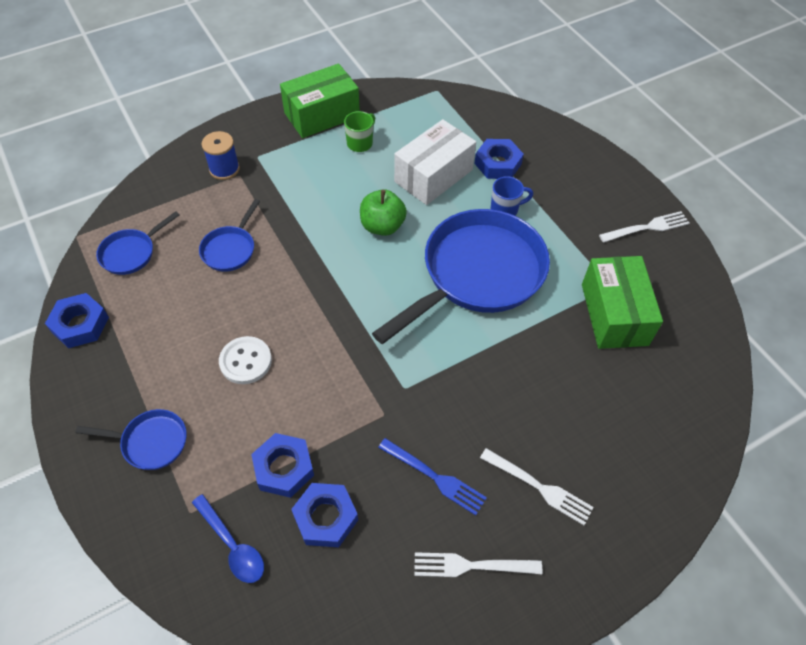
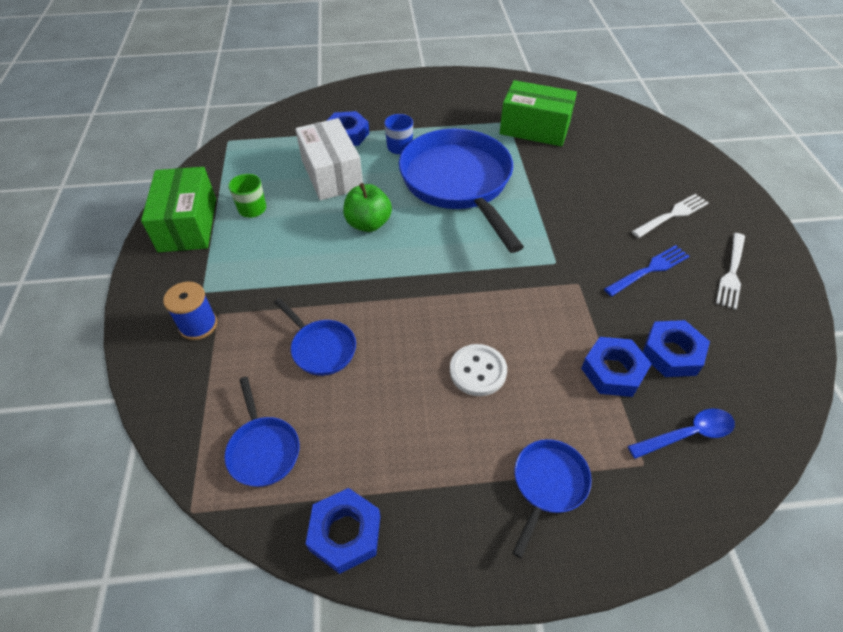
camera: 65 degrees left, 5 degrees down
white fork [599,211,690,243] -> none

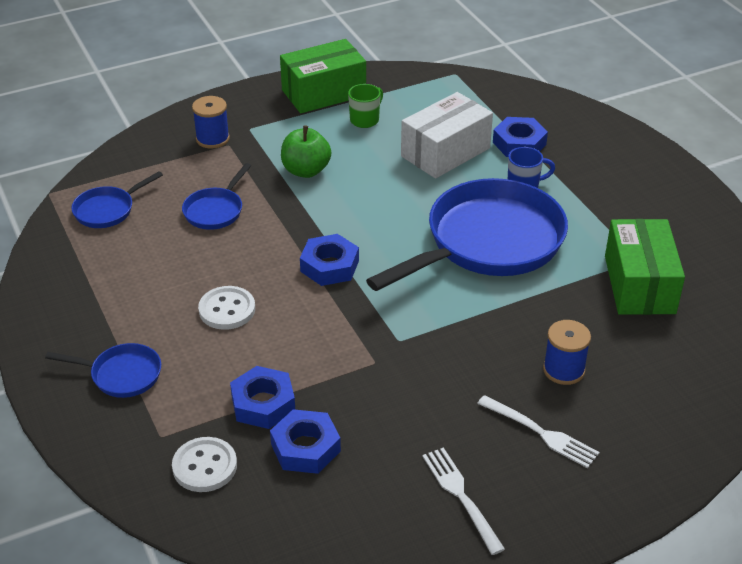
camera: 70 degrees right, 10 degrees down
blue nut [306,488,380,574] -> blue nut moved to [300,234,359,286]
green apple [343,183,392,232] -> green apple moved to [281,125,331,178]
blue fork [604,245,689,296] -> none
blue spoon [628,409,735,459] -> white button [172,437,237,492]
white fork [716,233,745,310] -> white fork turned 60 degrees clockwise [422,447,505,555]
none -> blue spool [543,320,591,385]

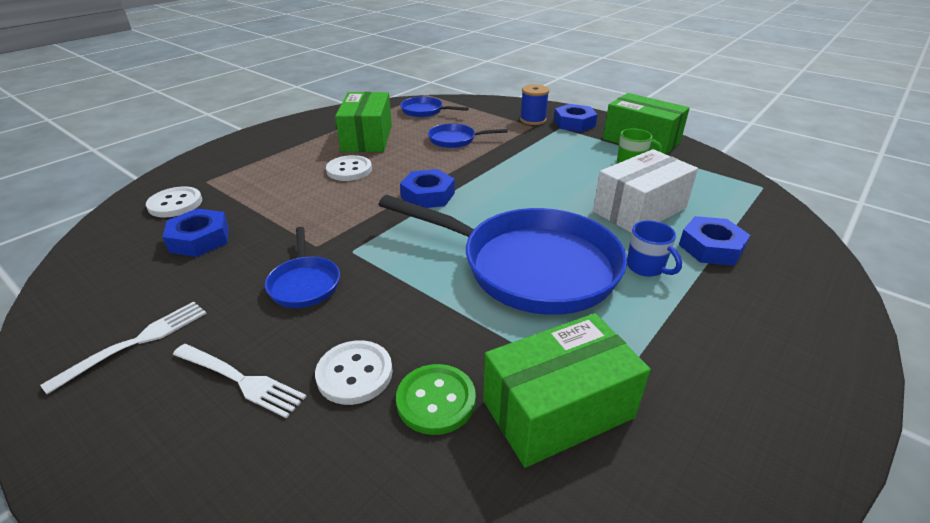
camera: 65 degrees right, 5 degrees down
blue pan [45,343,161,398] -> blue pan moved to [265,227,340,308]
blue nut [230,366,295,429] -> blue nut moved to [554,104,598,132]
green apple [281,125,331,178] -> none
white box [401,92,493,179] -> white box turned 60 degrees counterclockwise [593,149,698,233]
white fork [477,395,600,468] -> white fork turned 75 degrees counterclockwise [173,344,307,418]
blue spool [543,320,591,385] -> white button [315,340,393,405]
none -> green box [335,92,392,152]
none -> green button [396,364,476,435]

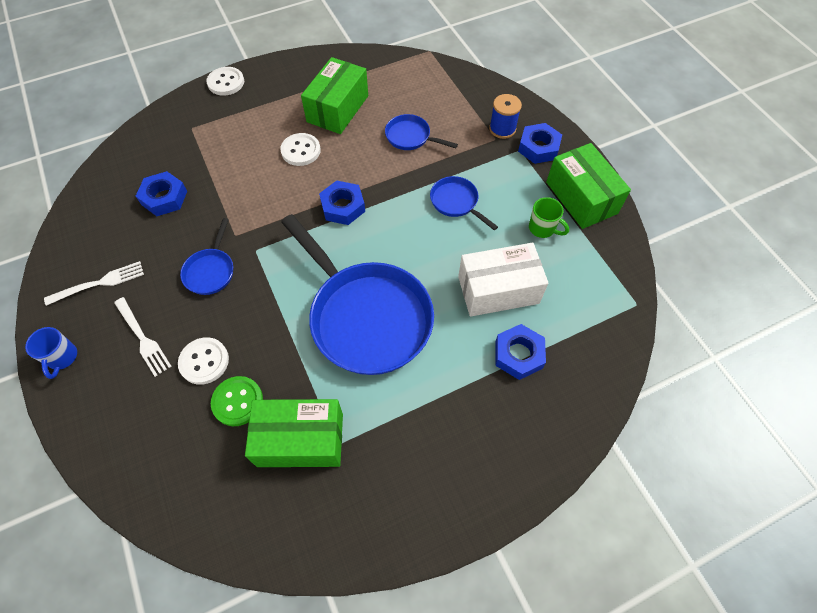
camera: 25 degrees right, 25 degrees up
white button [146,187,202,217] -> white button moved to [206,67,244,96]
blue pan [400,97,469,117] -> blue pan moved to [430,176,498,230]
blue mug [627,220,682,277] -> blue mug moved to [25,327,77,379]

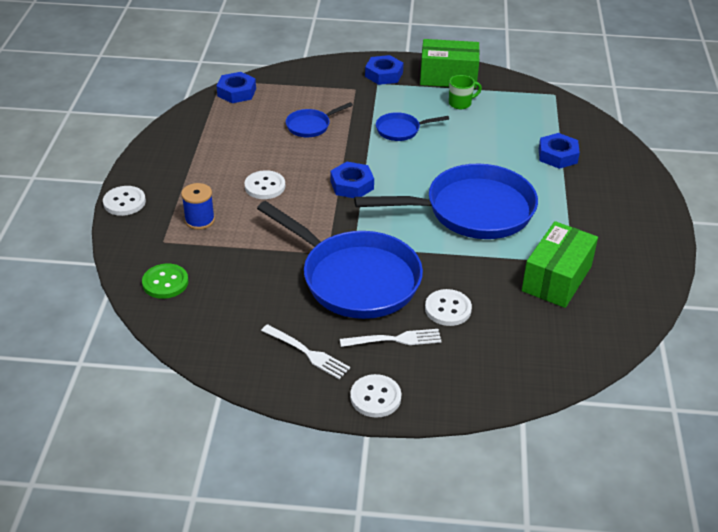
camera: 60 degrees left, 20 degrees down
blue mug [25,327,77,379] -> white button [350,374,401,418]
white fork [44,261,144,306] -> white fork turned 120 degrees clockwise [261,324,350,379]
blue nut [136,171,187,216] -> blue nut moved to [217,72,256,103]
blue pan [180,218,233,295] -> blue pan [257,201,423,319], size x2.23
green button [211,376,263,426] -> green button moved to [142,264,189,299]
green box [301,57,368,134] -> none
white box [458,243,549,317] -> none
blue spool [489,94,522,139] -> blue spool moved to [181,183,215,230]

